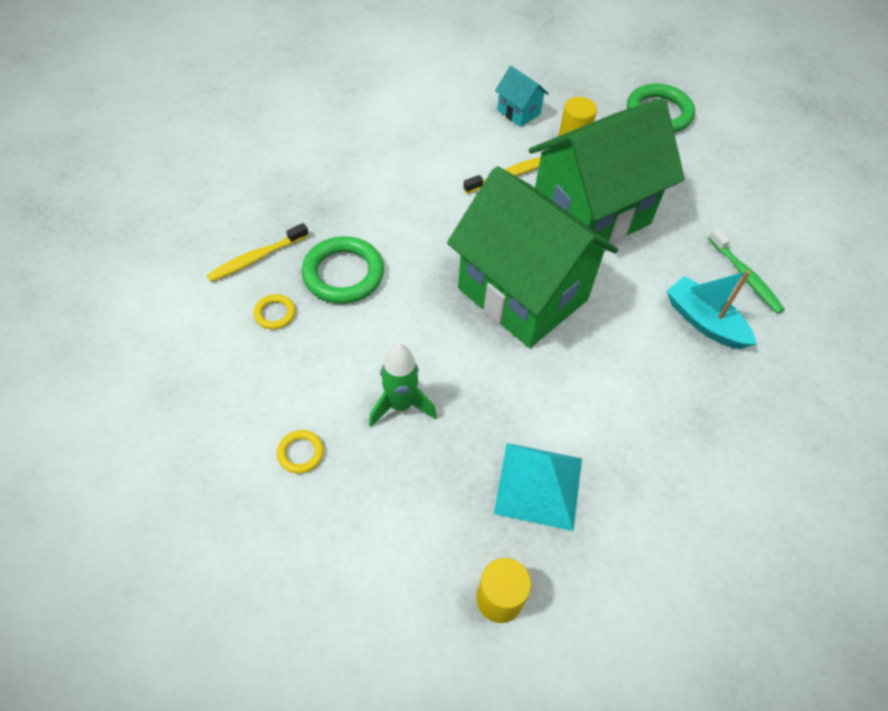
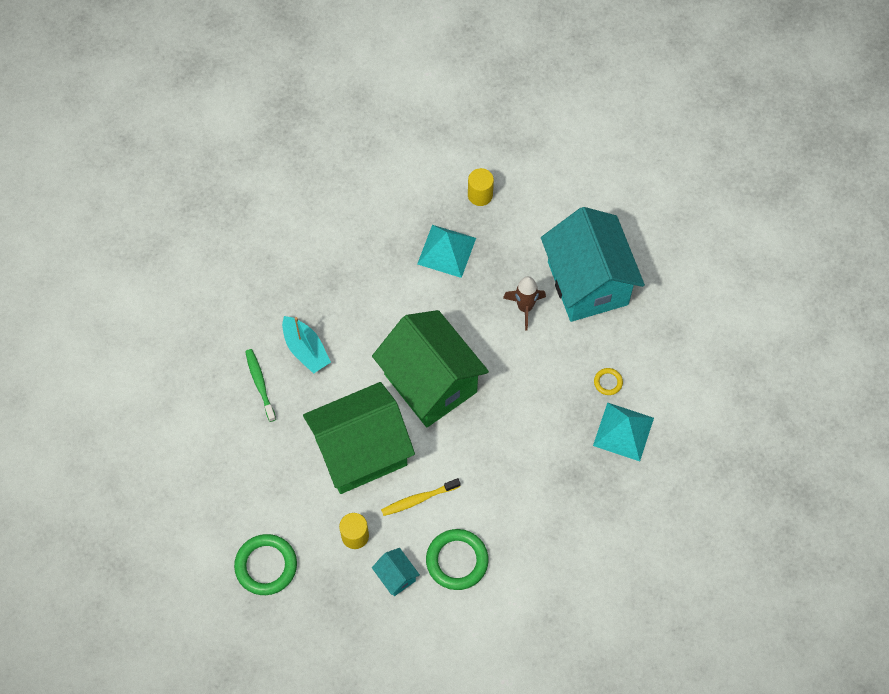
camera: 170 degrees left, 10 degrees up
yellow toothbrush [207,223,309,282] -> turquoise pyramid [593,402,654,461]
yellow ring [277,430,324,473] -> turquoise house [541,207,645,322]
green ring [302,236,384,304] -> green ring moved to [426,529,489,590]
green rocket [369,344,437,427] -> brown rocket [503,276,546,330]

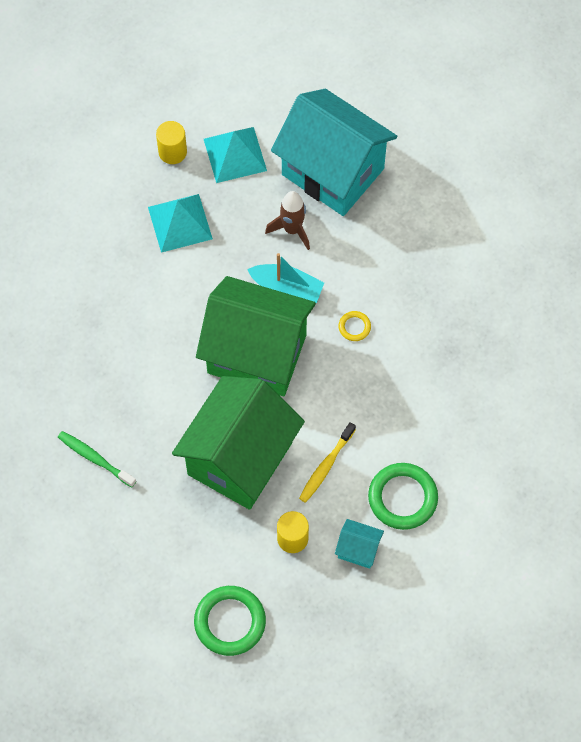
camera: 35 degrees left, 0 degrees up
turquoise boat [282,316,331,374] -> turquoise boat moved to [247,253,324,303]
turquoise pyramid [593,402,654,461] -> turquoise pyramid moved to [204,127,267,183]
yellow ring [594,368,623,395] -> yellow ring moved to [338,311,371,341]

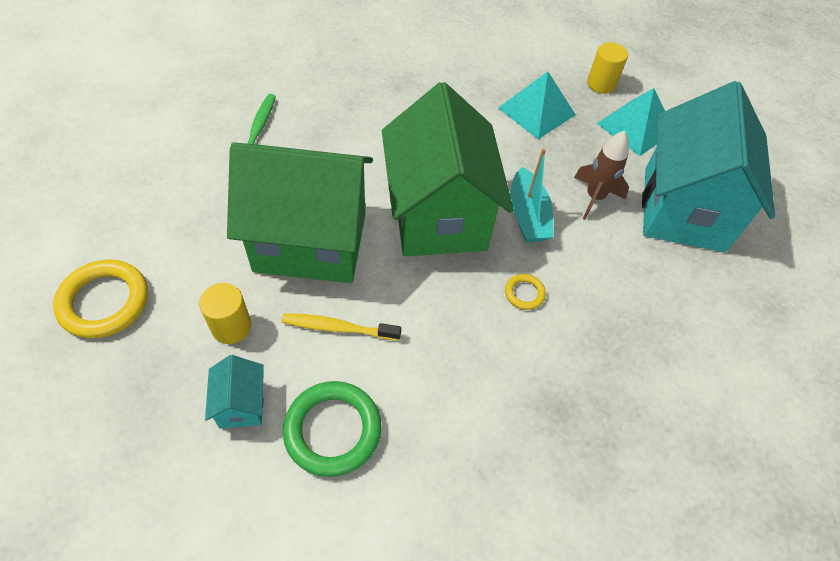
camera: 60 degrees right, 10 degrees down
green ring [194,586,266,656] -> yellow ring [53,260,148,338]

